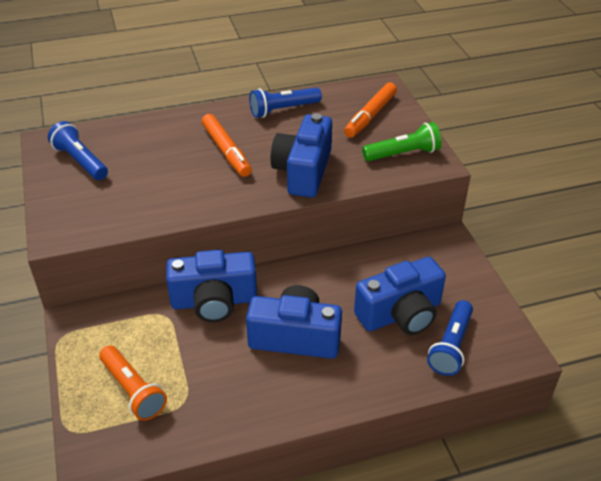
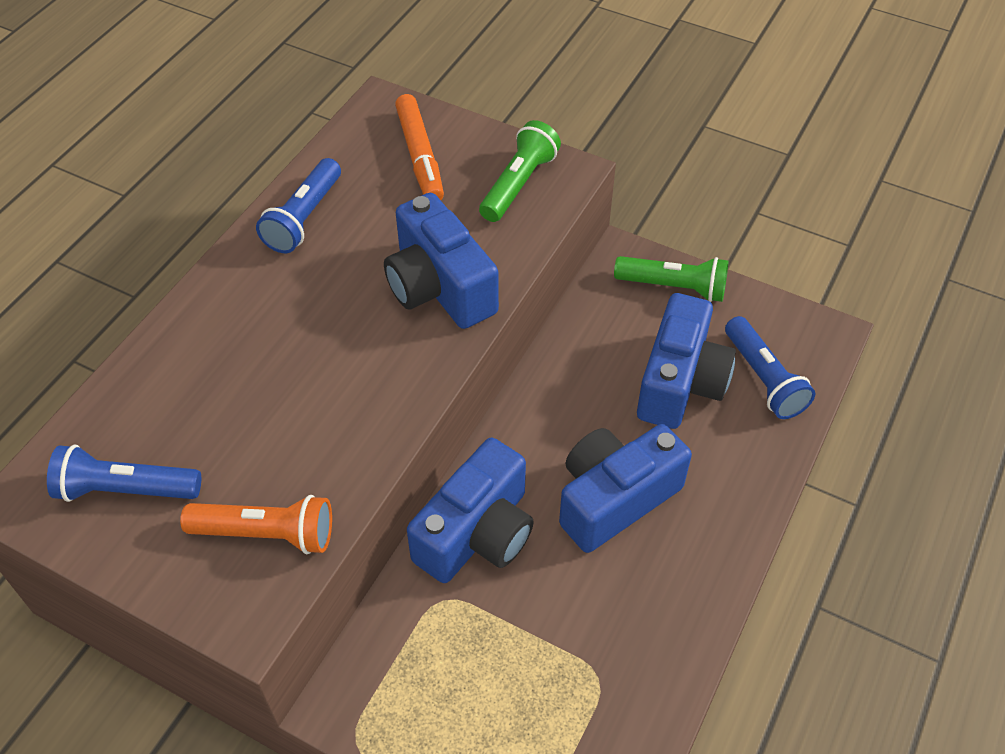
camera: 45 degrees left, 10 degrees up
orange flashlight [99,345,167,421] -> orange flashlight moved to [180,495,332,554]
orange marker [202,114,252,177] -> none
none -> green flashlight [614,256,728,302]

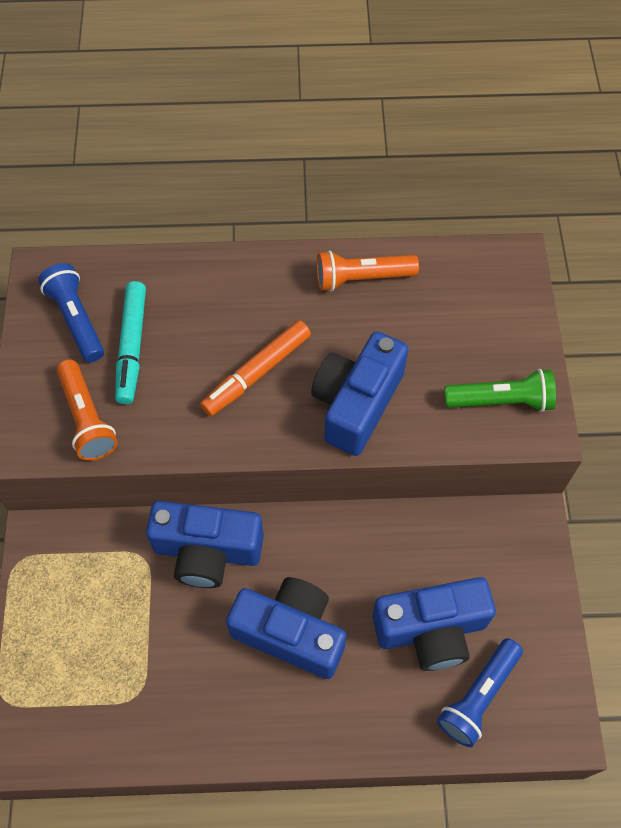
camera: 60 degrees right, 10 degrees up
blue flashlight [256,158,341,253] -> orange flashlight [317,250,419,292]
orange marker [395,94,444,200] -> orange marker moved to [200,320,311,416]
green flashlight [614,256,728,302] -> none
none -> turquoise marker [115,281,146,404]

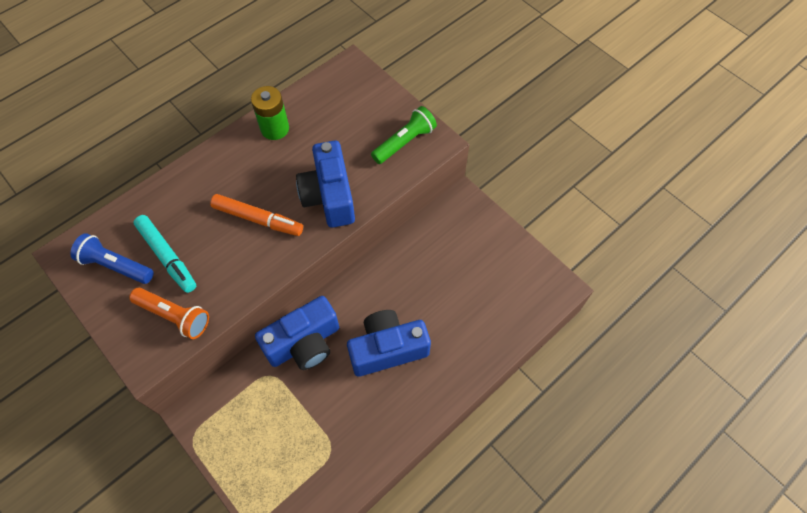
camera: 40 degrees left, 0 degrees up
orange marker [200,320,311,416] -> orange marker turned 75 degrees counterclockwise [210,194,303,236]
orange flashlight [317,250,419,292] -> green battery [251,86,289,140]
blue camera [372,577,496,671] -> none
blue flashlight [437,638,523,747] -> none

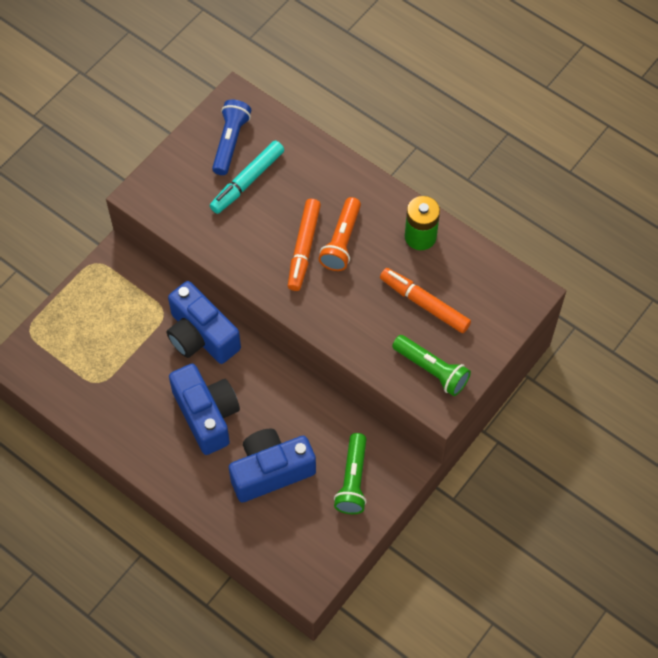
camera: 80 degrees right, 0 degrees up
orange flashlight [129,288,209,339] -> orange flashlight moved to [319,197,361,271]
blue camera [296,140,355,228] -> blue camera moved to [229,428,316,503]
none -> green flashlight [334,433,366,514]
none -> orange marker [380,268,471,333]

